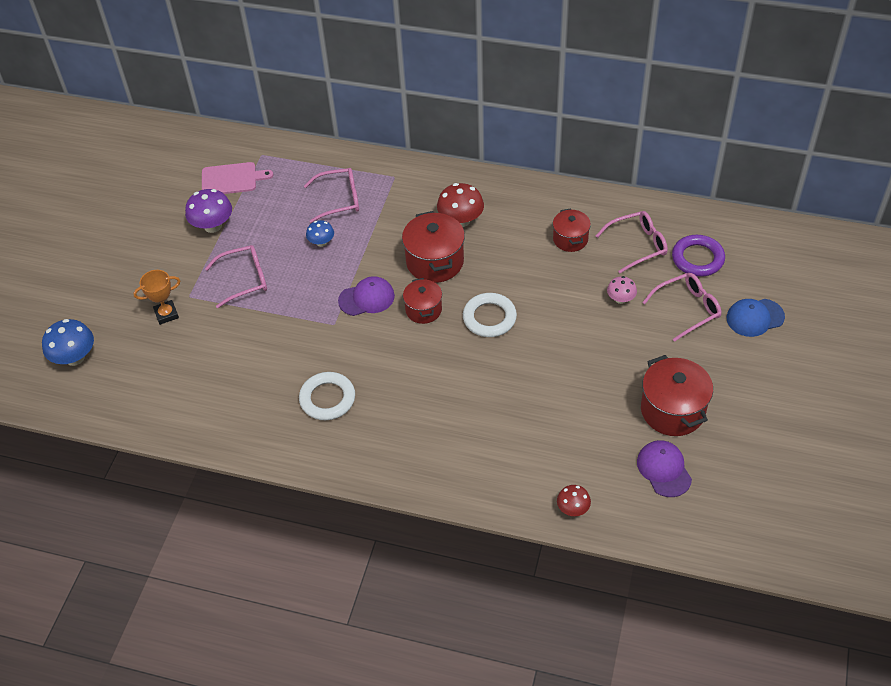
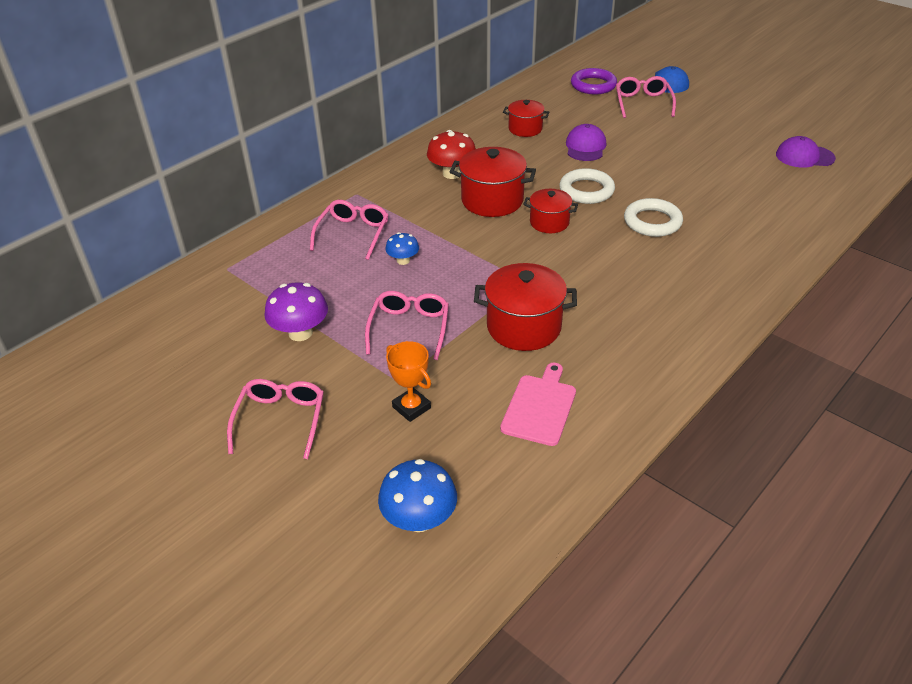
camera: 65 degrees left, 10 degrees down
orange trophy [133,270,180,325] -> orange trophy turned 45 degrees counterclockwise [386,341,431,422]
pink cutting board [202,162,273,194] -> pink cutting board moved to [500,363,576,446]
white ring [299,372,355,420] -> white ring moved to [624,198,683,237]
purple cap [338,276,395,316] -> purple cap moved to [566,124,606,161]
red mushroom [557,485,591,516] -> none
pink glasses [596,211,668,274] -> pink glasses moved to [227,379,324,459]
pink mushroom [607,276,637,304] -> none
red pot [641,355,713,436] -> red pot moved to [474,263,577,351]

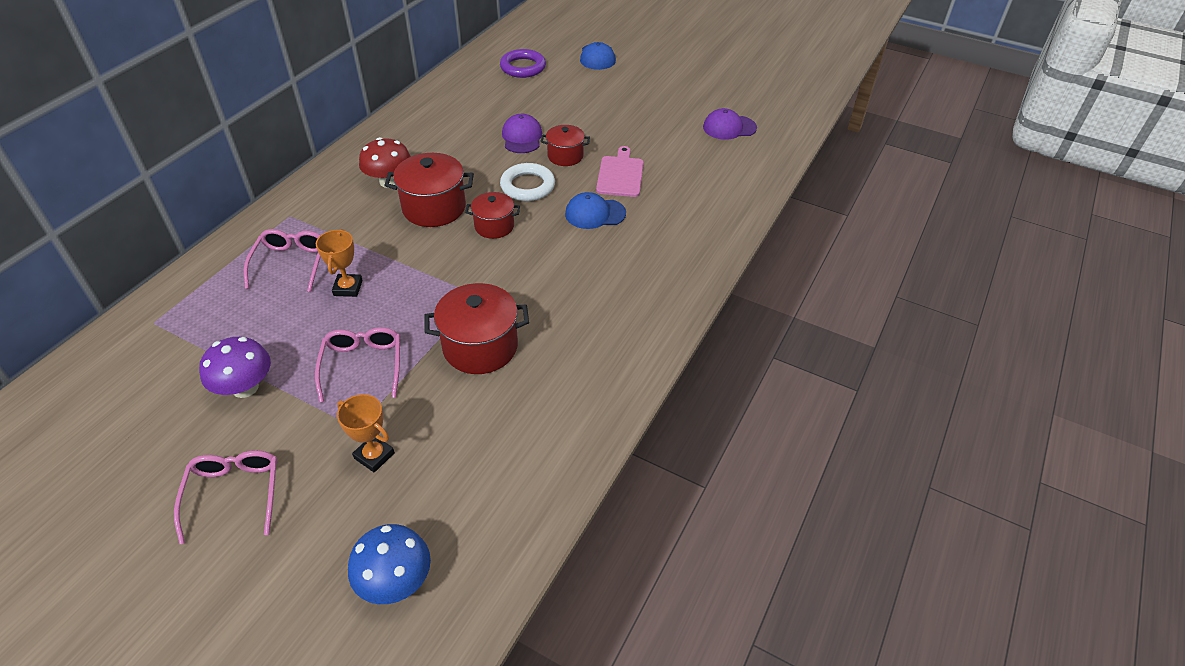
camera: 15 degrees left, 5 degrees up
blue mushroom [385,232,419,265] -> orange trophy [316,229,363,297]
pink cutting board [500,363,576,446] -> pink cutting board moved to [596,146,644,197]
red pot [503,100,549,137] -> red pot moved to [541,125,590,166]
pink glasses [616,76,676,118] -> none
white ring [624,198,683,237] -> blue cap [565,192,626,229]

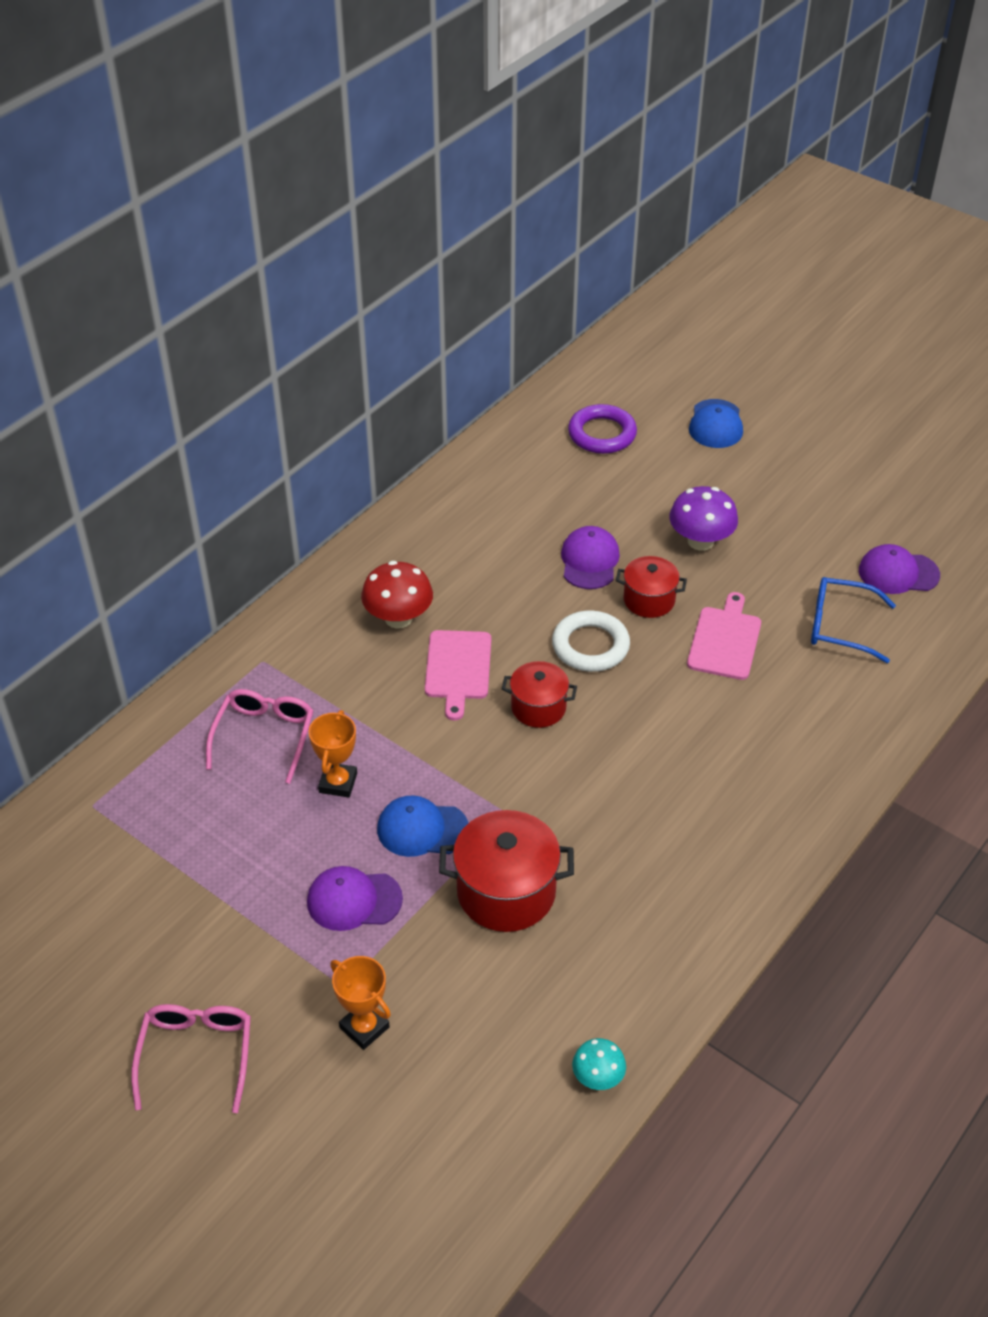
camera: 10 degrees right, 0 degrees up
purple mushroom [199,337,271,398] -> purple mushroom moved to [669,486,738,551]
pink glasses [315,327,400,403] -> purple cap [307,866,403,931]
blue mushroom [348,524,431,604] -> none
red pot [384,153,474,227] -> pink cutting board [425,630,491,721]
blue cap [565,192,626,229] -> blue cap moved to [377,796,468,857]
none -> turquoise mushroom [572,1038,626,1090]
none -> blue glasses [811,577,896,663]

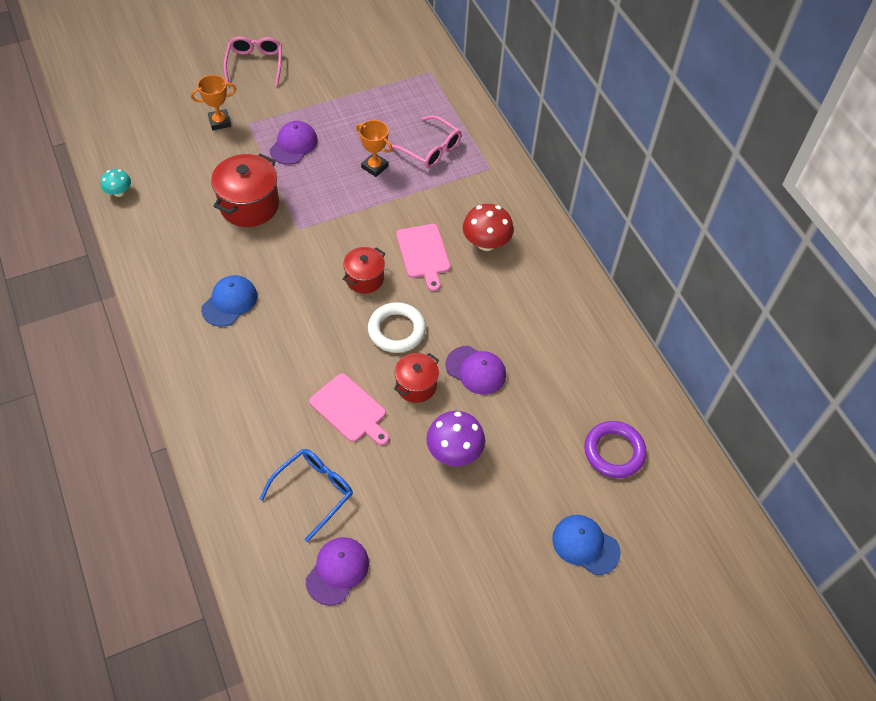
camera: 115 degrees right, 10 degrees up
pink glasses [131,1004,251,1113] -> pink glasses turned 120 degrees counterclockwise [224,36,282,86]
blue cap [377,796,468,857] -> blue cap moved to [201,275,257,327]
pink cutting board [425,630,491,721] -> pink cutting board turned 135 degrees counterclockwise [396,224,451,291]

